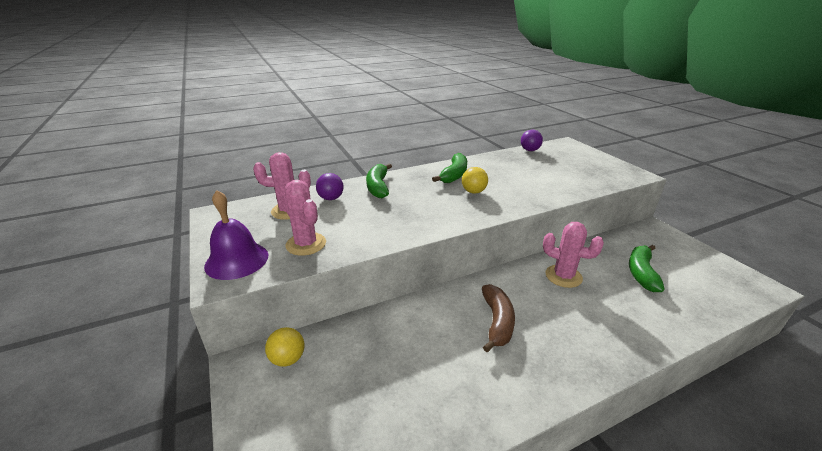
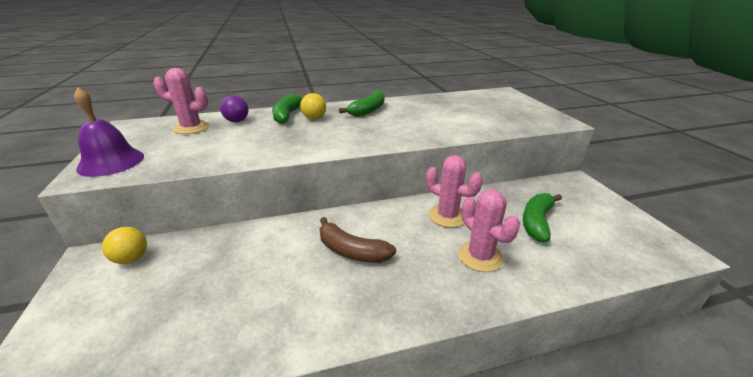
camera: 10 degrees right, 0 degrees up
pink cactus [283,180,326,256] -> pink cactus moved to [458,189,520,272]
yellow ball [462,167,488,193] -> yellow ball moved to [300,93,326,120]
brown banana [482,284,515,352] -> brown banana turned 105 degrees clockwise [319,217,396,263]
purple ball [521,130,543,151] -> none

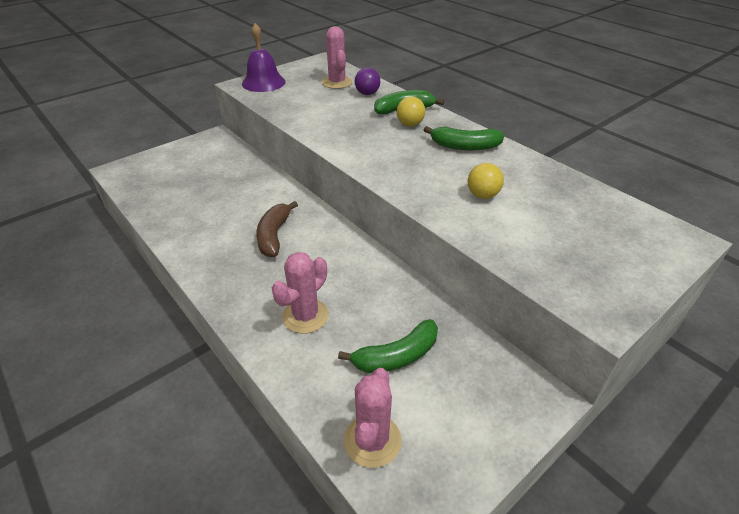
camera: 65 degrees right, 10 degrees up
yellow ball [102,227,147,264] -> yellow ball moved to [468,163,504,199]
pink cactus [426,155,483,228] -> pink cactus moved to [344,368,402,468]
green banana [523,193,562,242] -> green banana turned 150 degrees clockwise [338,319,438,373]

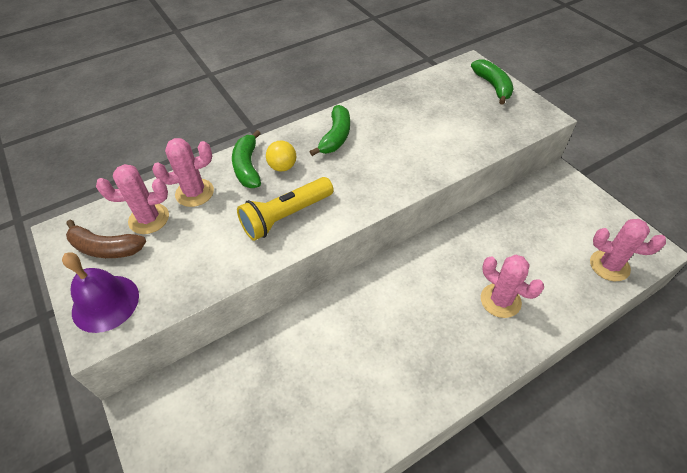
camera: 80 degrees left, 10 degrees up
brown banana [256,201,298,257] -> brown banana moved to [66,220,146,258]
green banana [338,319,438,373] -> green banana moved to [471,59,514,105]
purple ball [355,68,380,95] -> pink cactus [152,138,214,207]
yellow ball [468,163,504,199] -> none
none -> yellow flashlight [237,177,334,241]

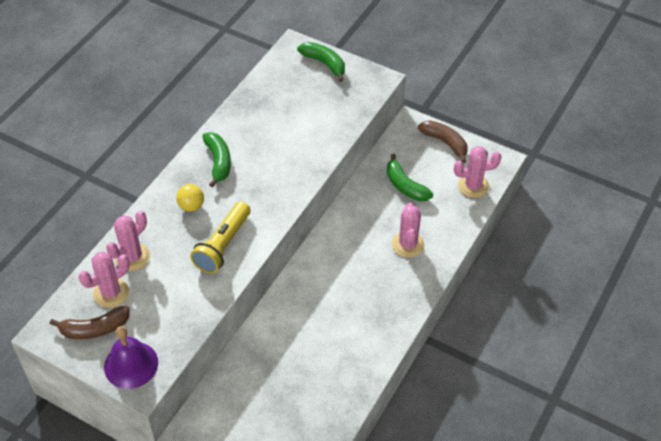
camera: 30 degrees left, 0 degrees up
green banana [232,130,261,188] -> green banana moved to [387,154,433,201]
pink cactus [481,255,544,318] -> pink cactus turned 75 degrees clockwise [392,203,425,258]
none -> brown banana [418,120,467,163]

